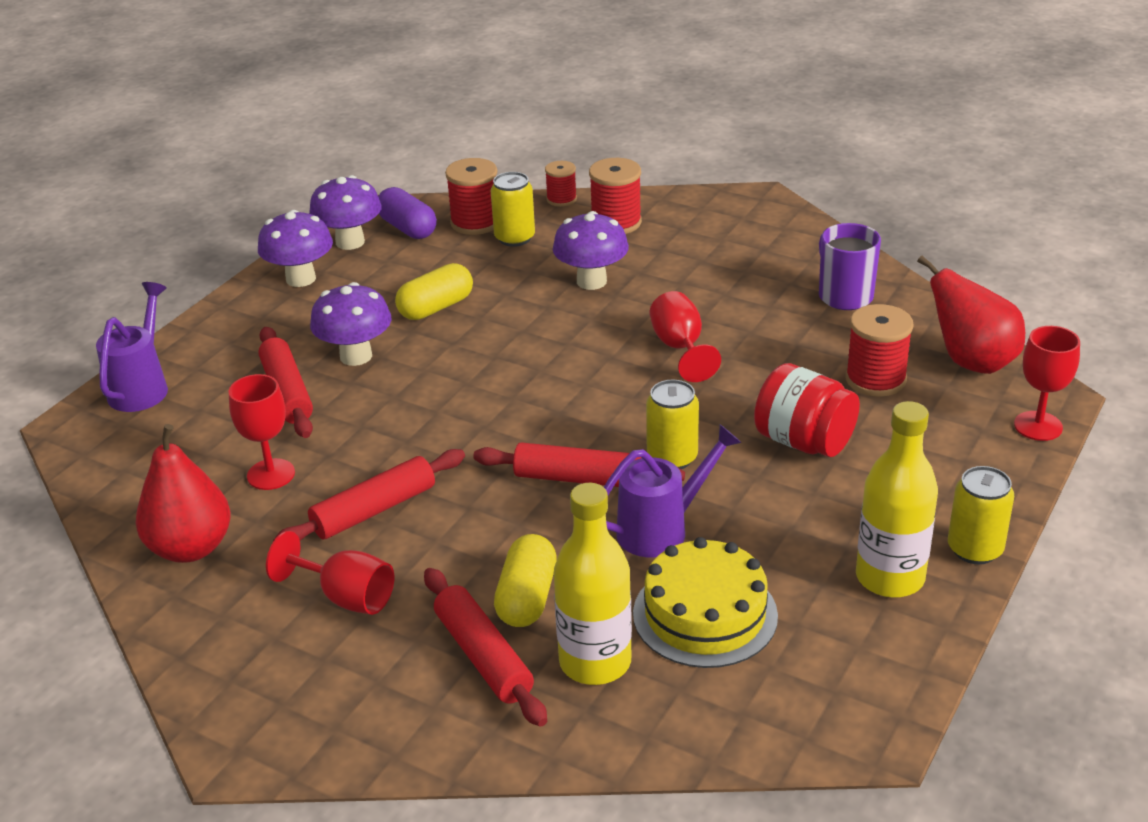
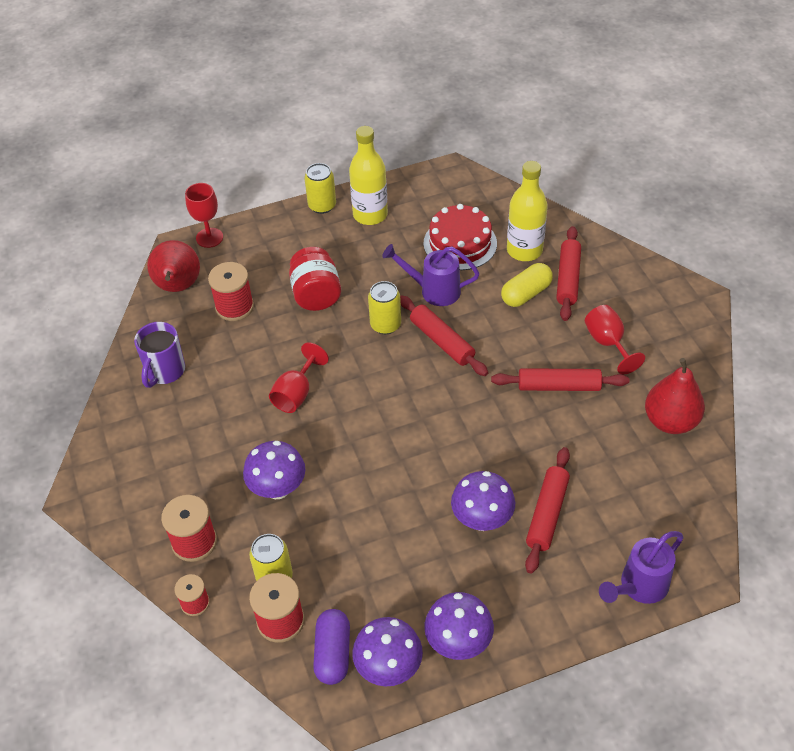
camera: 140 degrees left, 15 degrees up
red goblet [229,374,295,490] -> none
yellow capsule [395,263,473,320] -> none
yellow cake [633,537,778,668] -> red cake [423,204,497,270]

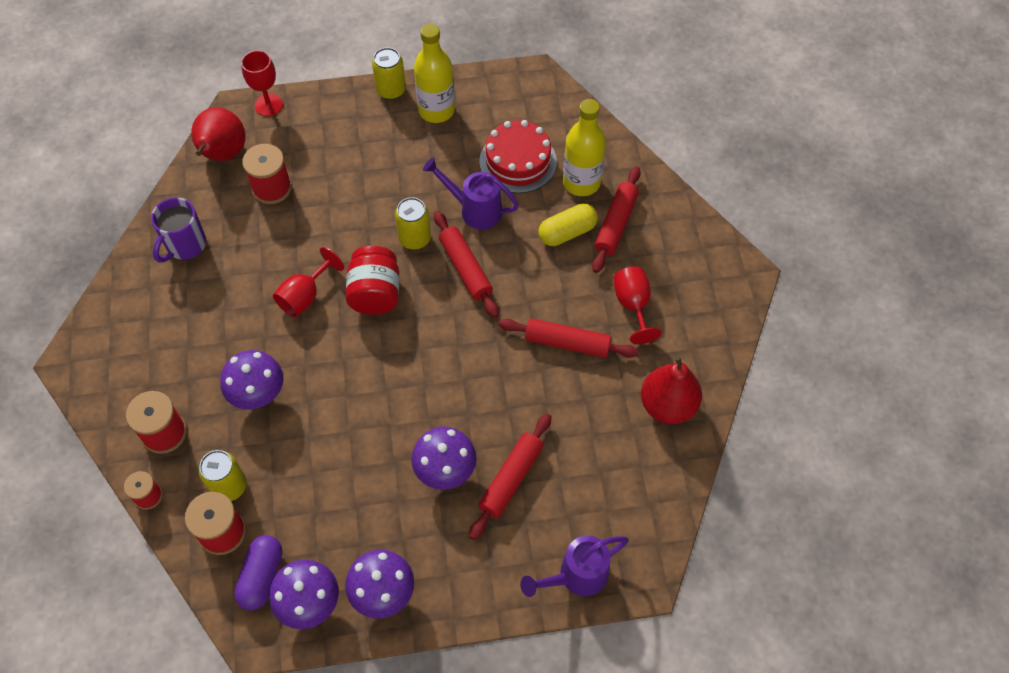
camera: 10 degrees right, 10 degrees up
red jar [289,247,341,311] -> red jar moved to [346,246,399,315]

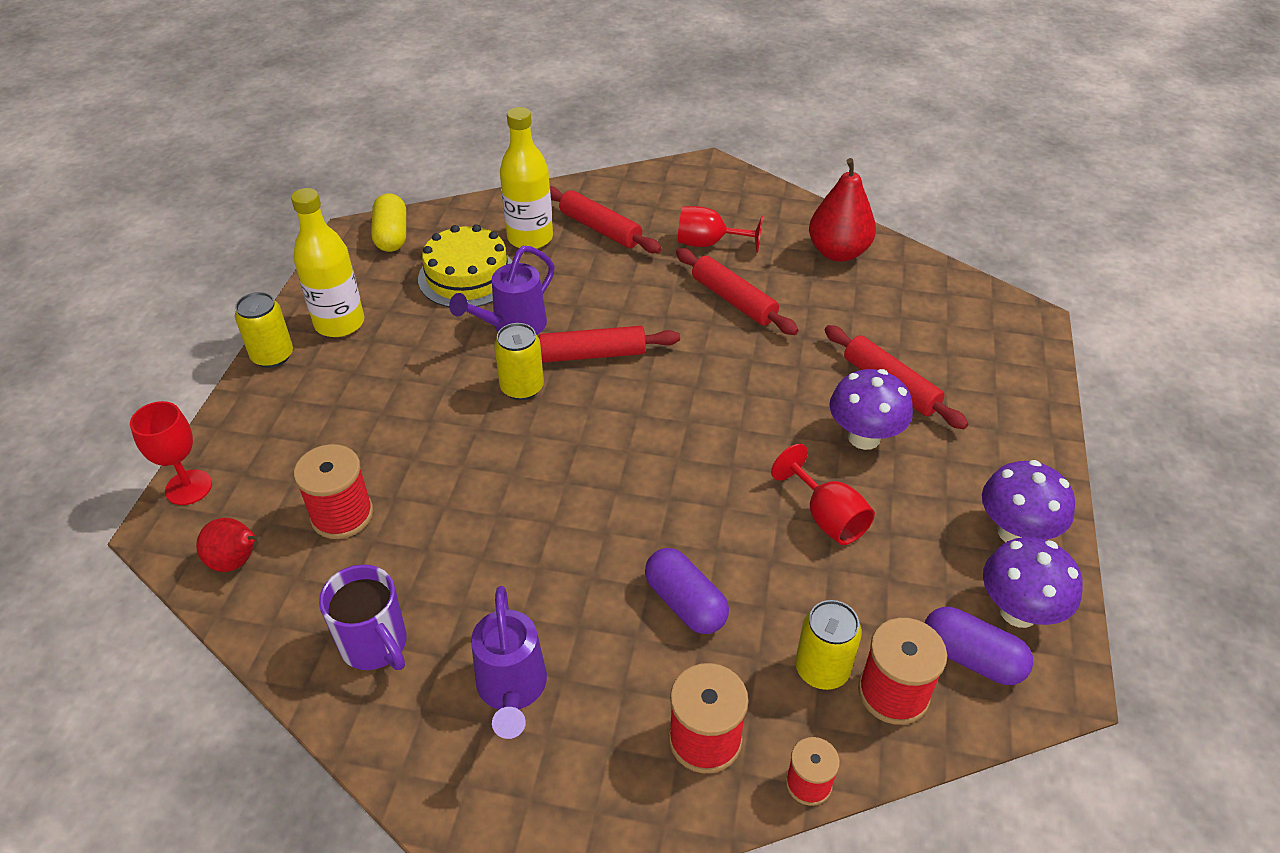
camera: 70 degrees left, 15 degrees down
red pear [191,107,245,161] -> red pear [196,518,261,572], size x0.62
purple mushroom [220,350,284,409] -> purple capsule [645,548,729,634]
red goblet [273,247,344,317] -> red goblet moved to [771,444,875,545]
red jar [346,246,399,315] -> none
red cake [479,120,557,193] -> yellow cake [418,224,512,307]
red rolling pin [499,318,639,358] -> red rolling pin turned 75 degrees counterclockwise [676,248,798,335]
purple watering can [520,535,629,597] -> purple watering can moved to [471,586,547,739]
yellow capsule [538,203,598,246] -> yellow capsule moved to [371,193,406,252]

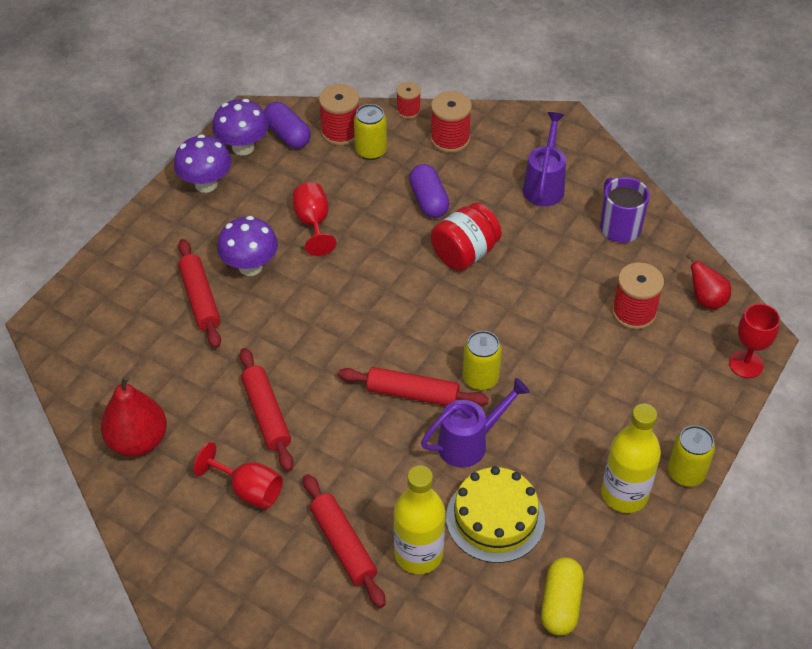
camera: 160 degrees left, 5 degrees up
none -> red jar [431,203,502,271]

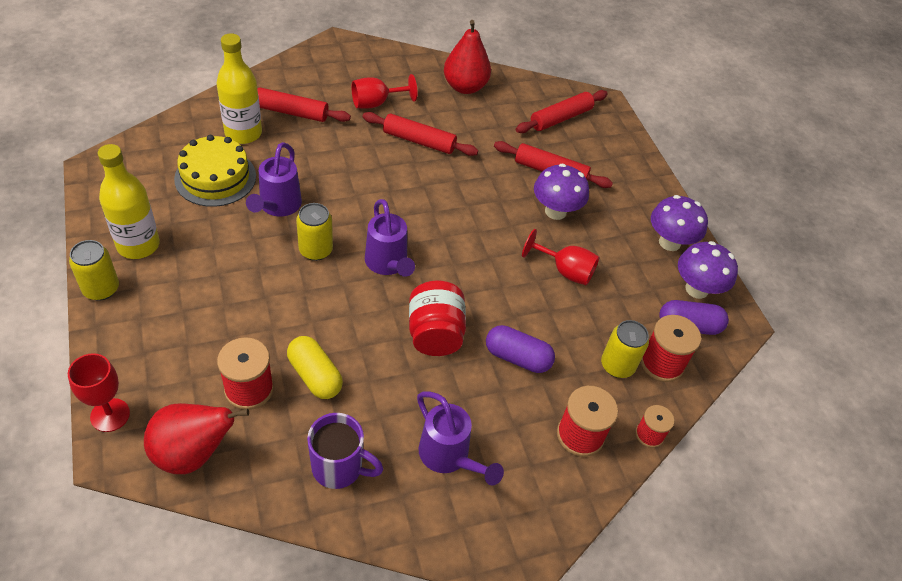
camera: 125 degrees right, 0 degrees up
red rolling pin [338,367,489,406] -> red rolling pin moved to [516,90,608,133]
yellow capsule [541,558,584,636] -> yellow capsule moved to [287,336,343,399]
red pear [686,254,731,309] -> red pear [144,403,249,474], size x1.61
none -> purple watering can [365,199,415,277]

